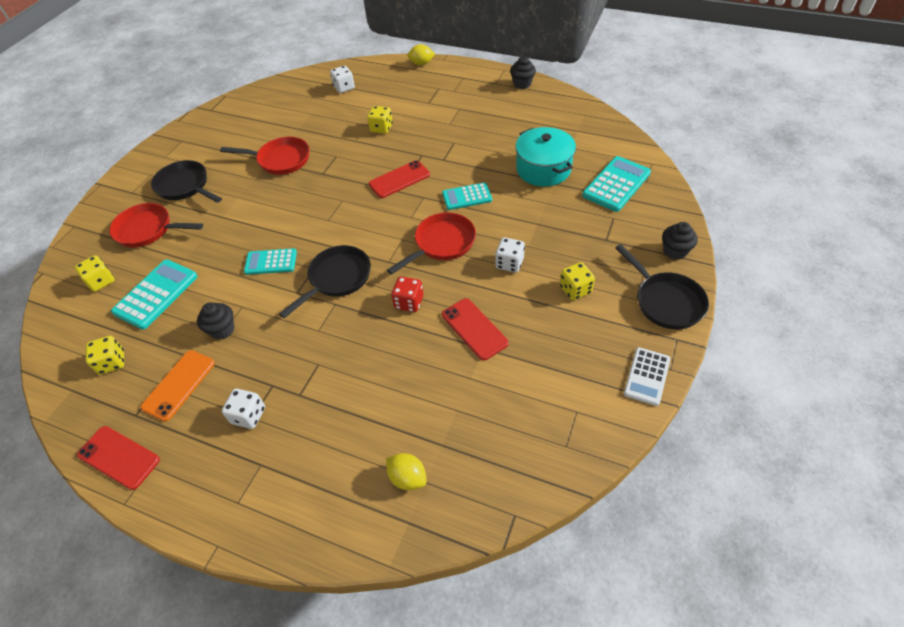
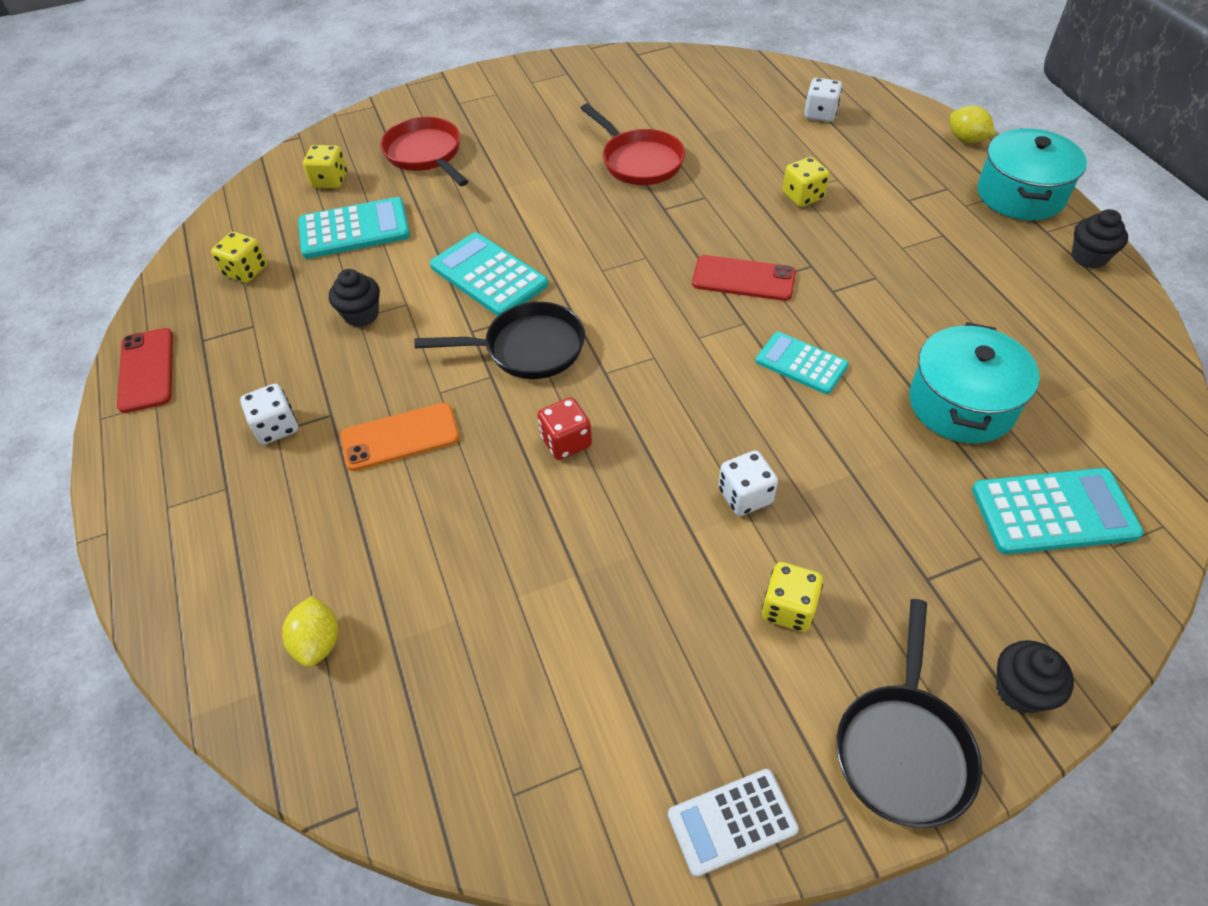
camera: 45 degrees right, 0 degrees up
orange phone [141,350,215,421] -> orange phone moved to [340,403,459,471]
black pan [151,160,222,203] -> none
turquoise calculator [244,248,297,275] -> turquoise calculator [430,232,548,316], size x1.52
red pan [387,212,476,275] -> none
red phone [442,298,509,361] -> none
none -> turquoise pot [978,128,1087,220]

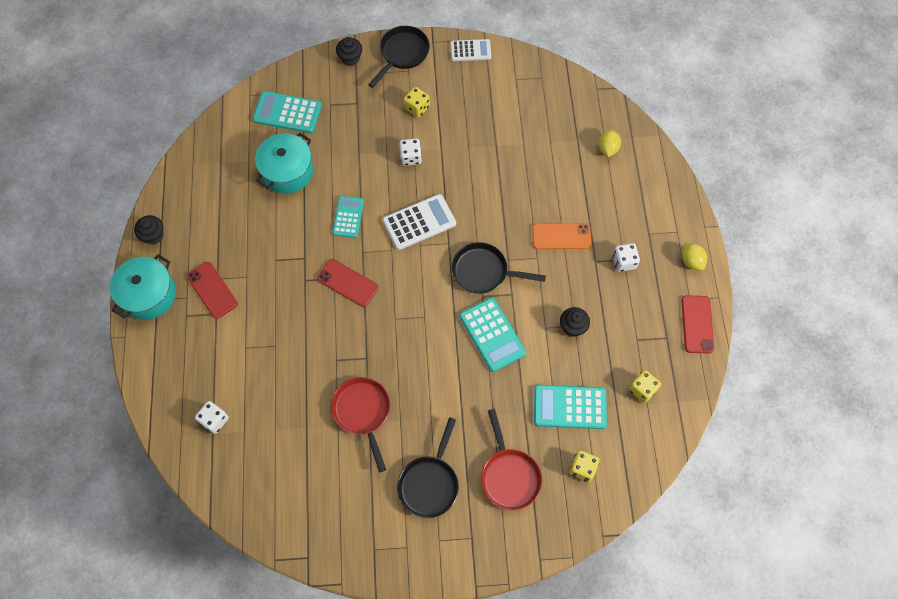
camera: 165 degrees left, 15 degrees up
red dice [538,397,592,460] -> none
turquoise calculator [756,332,849,394] -> turquoise calculator turned 135 degrees counterclockwise [332,196,364,238]
yellow dice [783,157,830,207] -> none
yellow lemon [949,106,995,143] -> yellow lemon moved to [682,243,707,271]
none -> red phone [187,262,238,319]
none -> white calculator [383,194,456,250]
none -> black pan [397,417,459,518]

